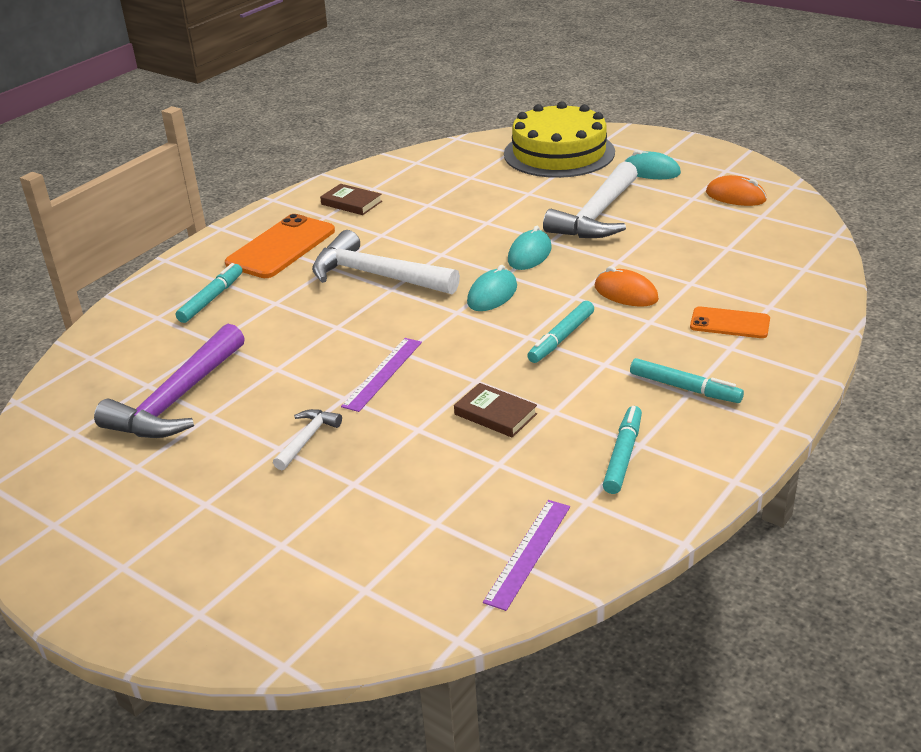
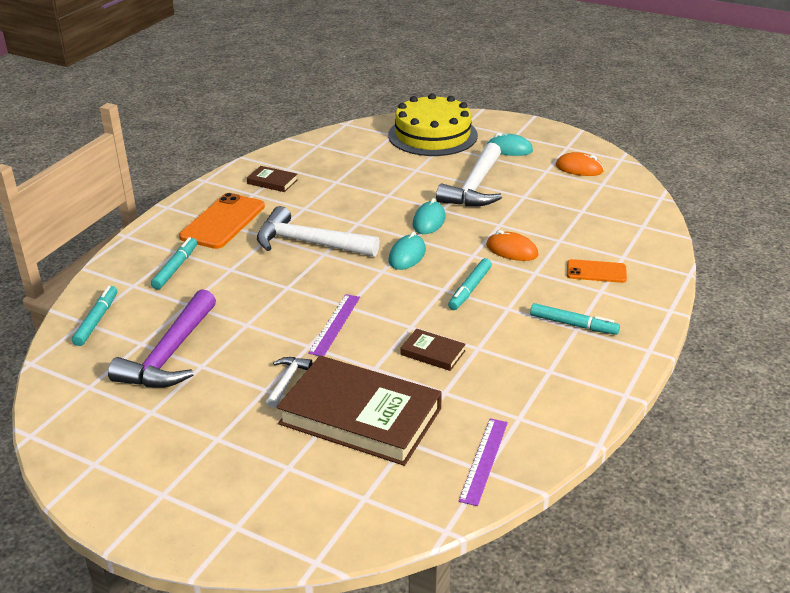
camera: 10 degrees left, 0 degrees up
turquoise marker [603,406,642,494] -> turquoise marker moved to [72,286,117,346]
none -> brown book [277,356,442,466]

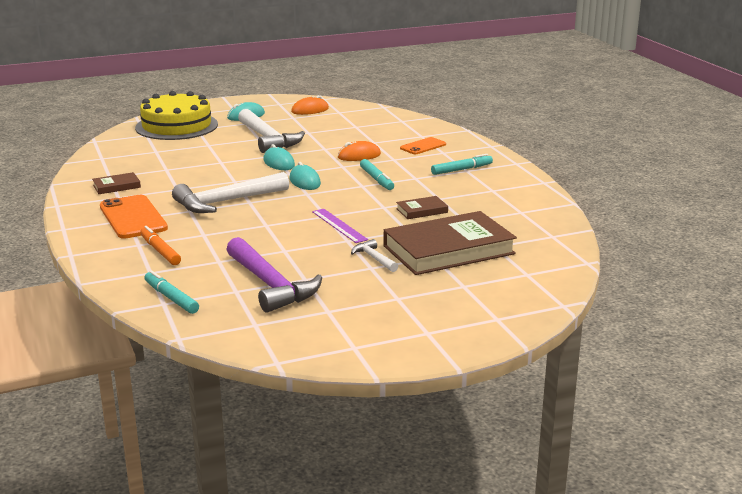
camera: 50 degrees left, 10 degrees down
turquoise marker [151,237,197,289] -> orange marker [140,226,181,265]
purple ruler [458,418,508,506] -> none

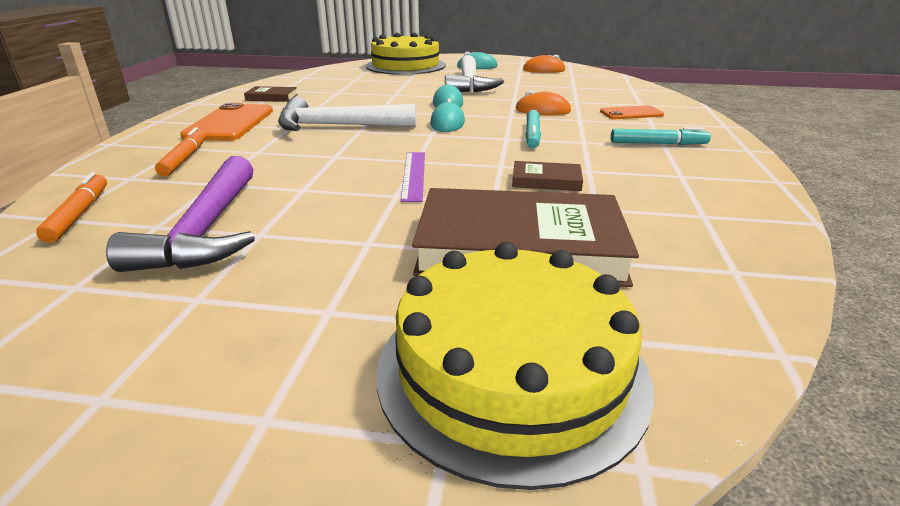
camera: 30 degrees right, 5 degrees up
turquoise marker [144,270,199,314] -> orange marker [36,172,107,243]
white hammer [351,239,398,272] -> none
none -> yellow cake [377,242,654,490]

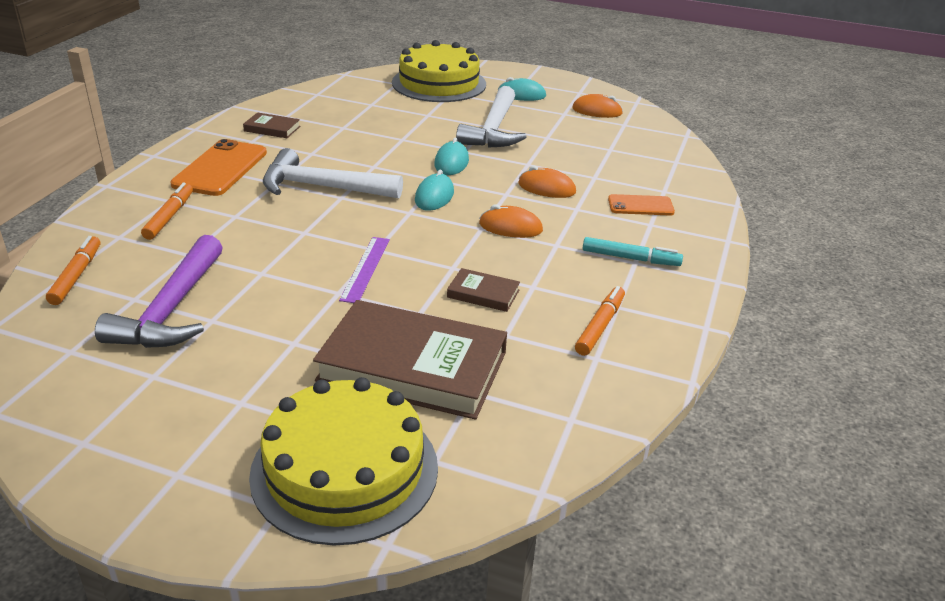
camera: 10 degrees right, 5 degrees up
turquoise marker [526,110,541,148] -> orange mouse [479,204,543,238]
none -> orange marker [575,286,625,356]

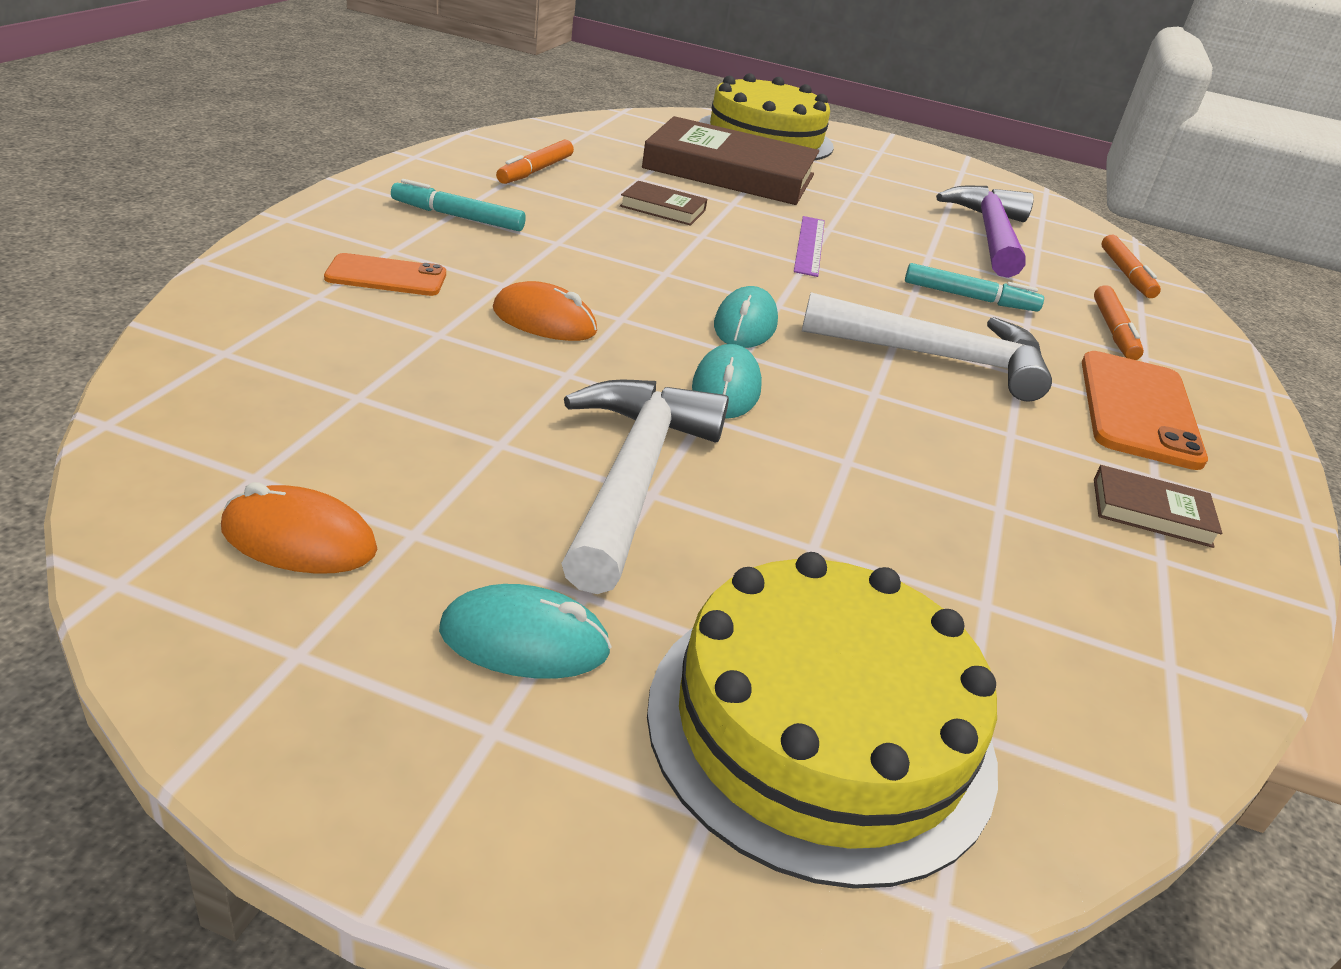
camera: 175 degrees right, 0 degrees up
orange mouse [479,204,543,238] -> none
none -> turquoise marker [905,263,1044,312]

